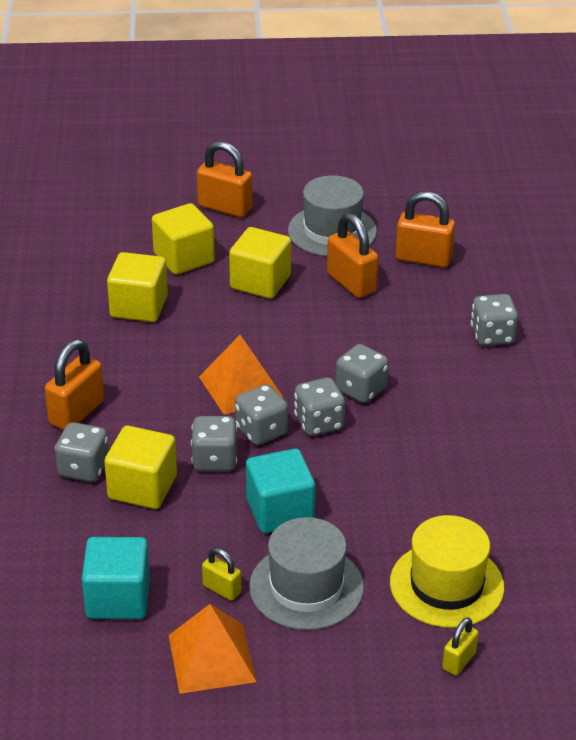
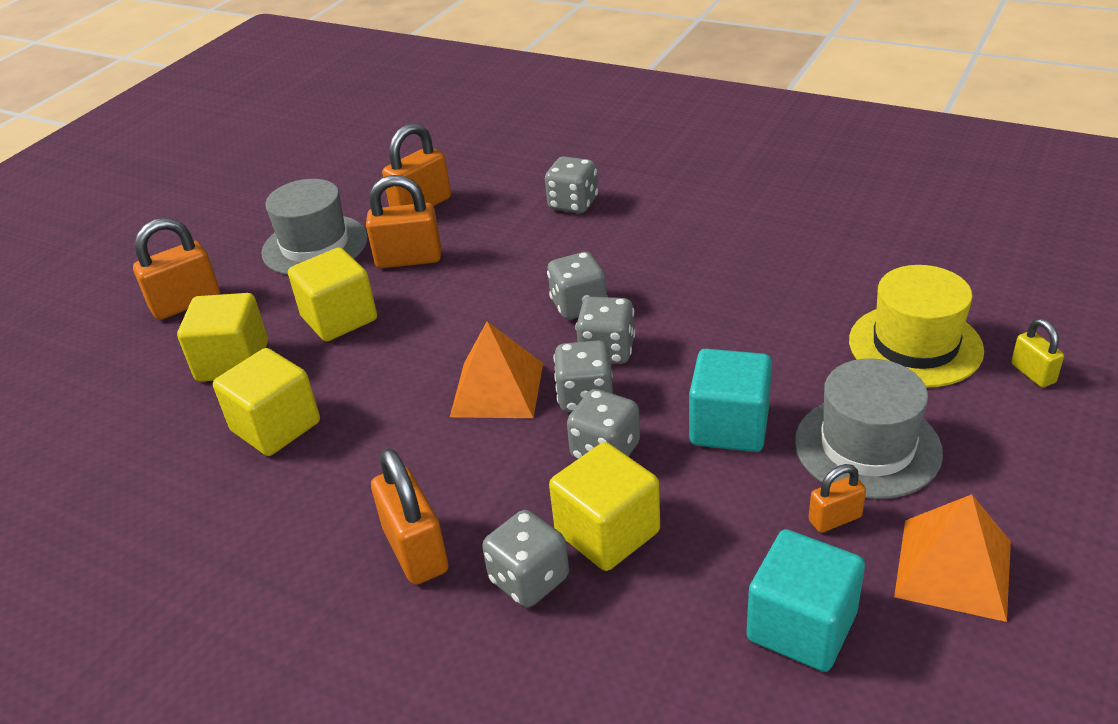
camera: 55 degrees left, 0 degrees up
yellow padlock [202,548,241,601] -> orange padlock [808,464,866,533]

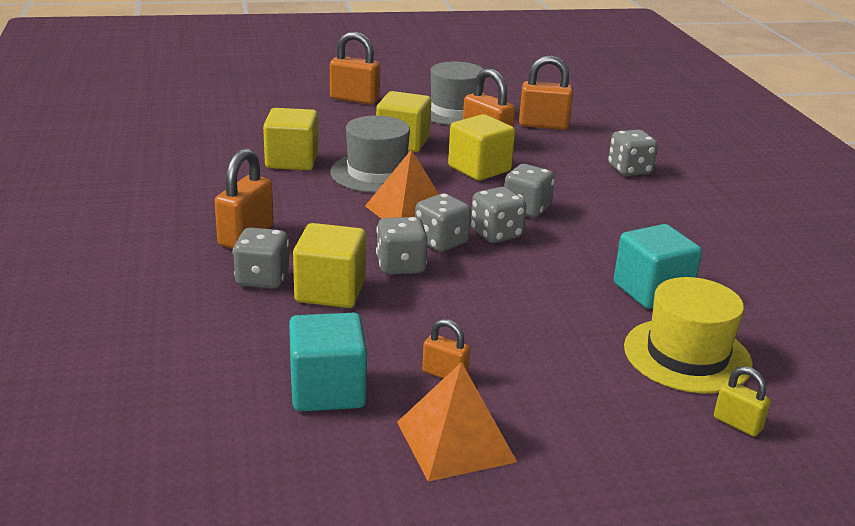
camera: 45 degrees right, 10 degrees down
yellow cube [177,293,268,382] -> yellow cube moved to [448,114,515,181]
turquoise cube [689,349,772,452] -> turquoise cube moved to [614,224,702,309]
grey hat [795,358,943,499] -> grey hat moved to [330,116,410,193]
yellow padlock [1011,319,1064,387] -> yellow padlock turned 75 degrees counterclockwise [714,366,771,437]

